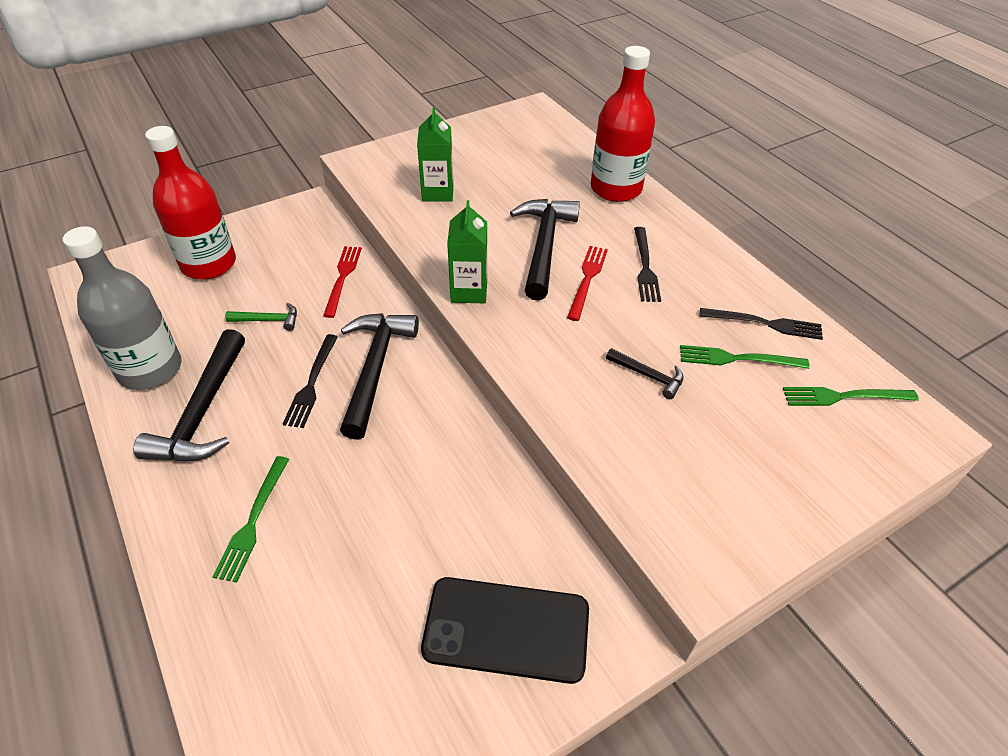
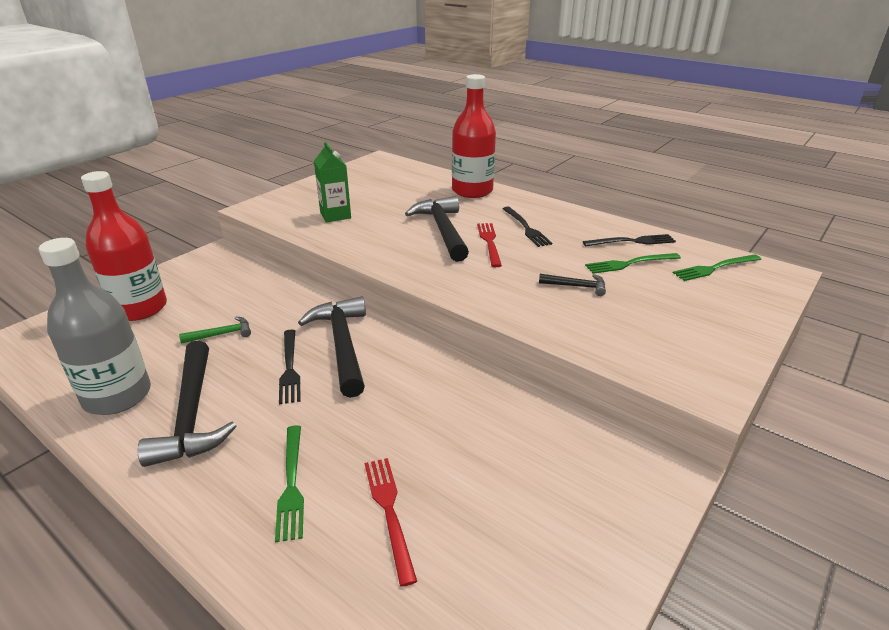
camera: 20 degrees left, 15 degrees down
red fork [323,246,362,318] -> red fork moved to [365,458,417,587]
black phone [421,577,589,684] -> none
green carton [447,200,487,303] -> none

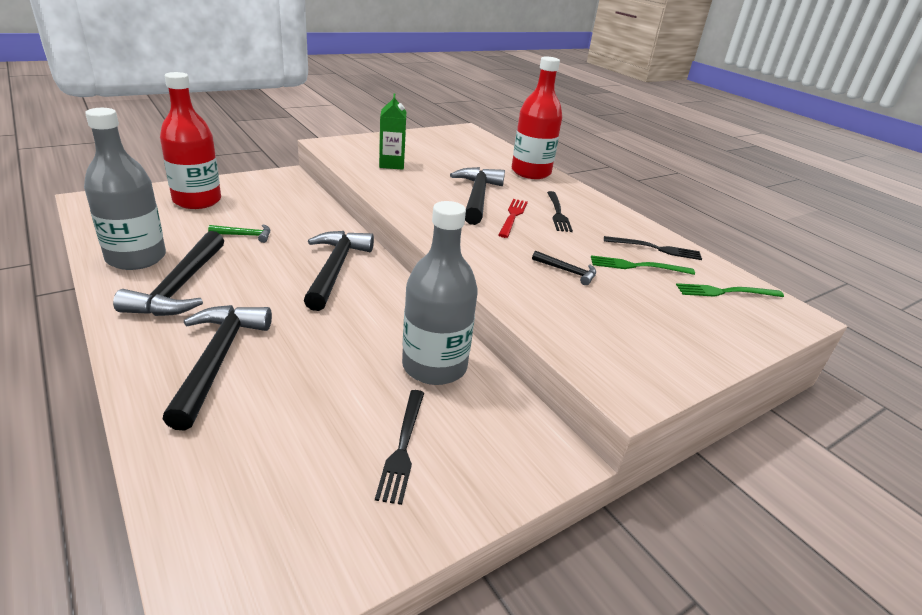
camera: 15 degrees right, 0 degrees up
green fork [275,425,304,542] -> black hammer [163,305,272,431]
black fork [279,330,301,404] -> black fork moved to [375,390,424,505]
red fork [365,458,417,587] -> none
none -> grey bottle [402,201,478,385]

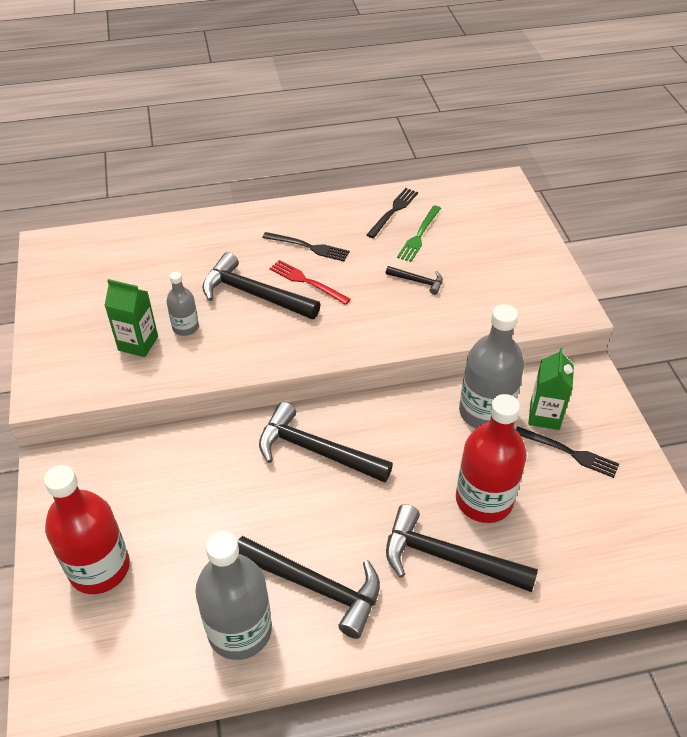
camera: 65 degrees left, 15 degrees up
green hammer [208,224,270,243] -> none
red bottle [511,56,562,179] -> red bottle moved to [456,394,527,523]
black hammer [532,251,596,285] -> black hammer turned 60 degrees clockwise [386,266,443,295]
green fork [676,283,784,297] -> none
none -> grey bottle [166,272,199,336]
none -> green carton [528,348,574,430]

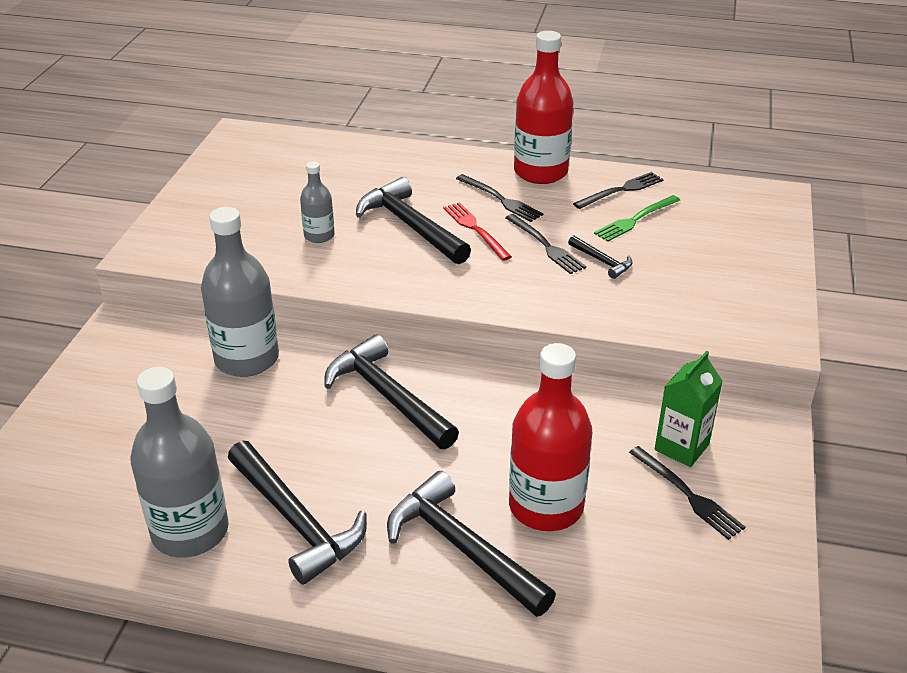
camera: 25 degrees right, 10 degrees down
red bottle [44,465,130,594] -> red bottle moved to [514,31,574,184]
green carton [105,279,158,357] -> none
grey bottle [459,304,524,428] -> grey bottle moved to [201,207,279,377]
none -> black fork [505,214,586,274]

